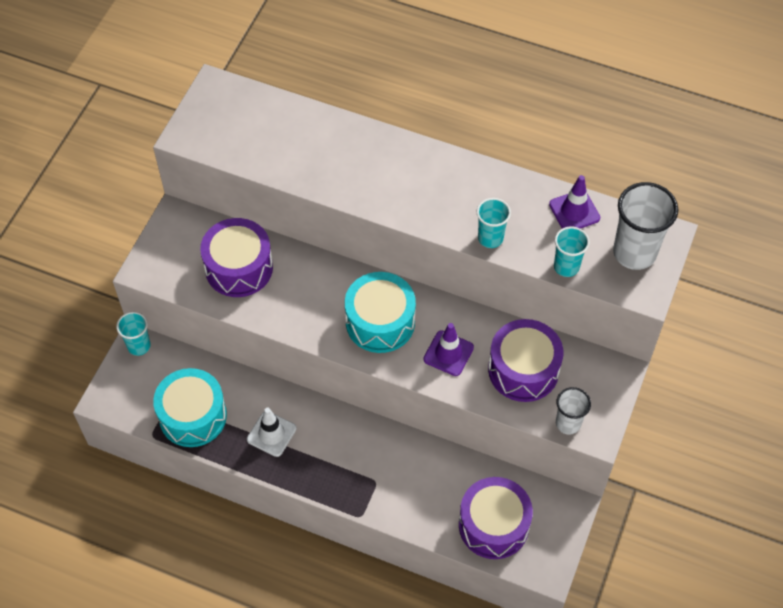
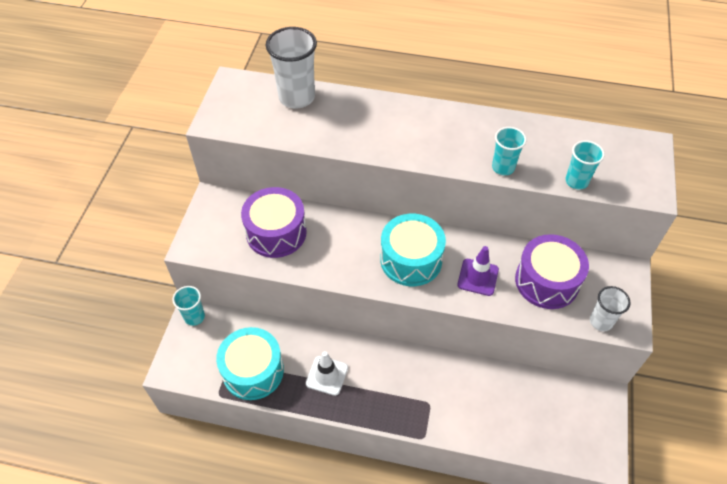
camera: 10 degrees left, 5 degrees down
purple drum [459,477,533,559] -> none
purple traffic cone [549,175,600,229] -> none
white cup [613,182,678,270] -> white cup moved to [266,27,317,108]

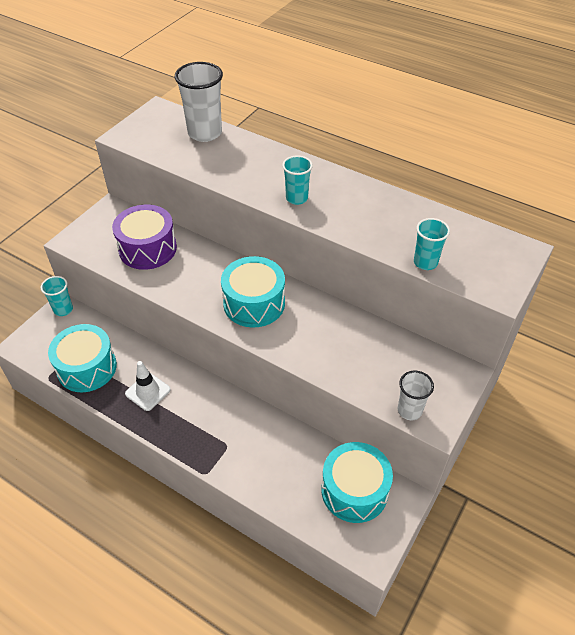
camera: 20 degrees right, 5 degrees down
purple traffic cone [457,246,499,296] -> none
turquoise cup [492,127,527,175] -> turquoise cup moved to [282,155,313,205]
purple drum [515,234,589,309] -> none
none -> turquoise drum [321,442,393,523]

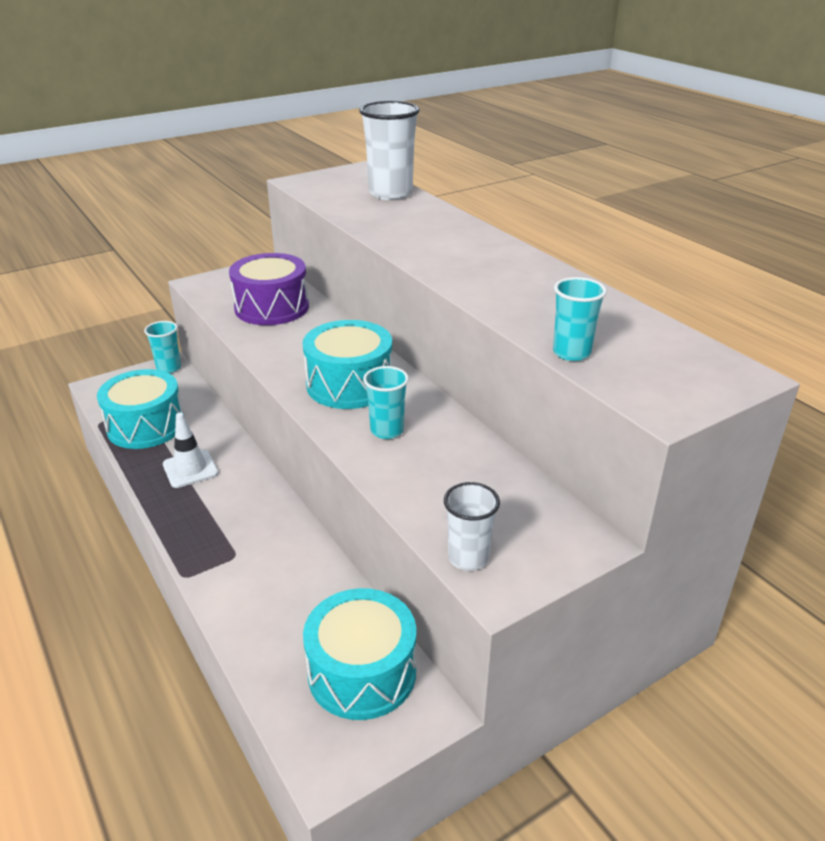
camera: 25 degrees right, 15 degrees down
turquoise cup [282,155,313,205] -> turquoise cup moved to [363,366,409,439]

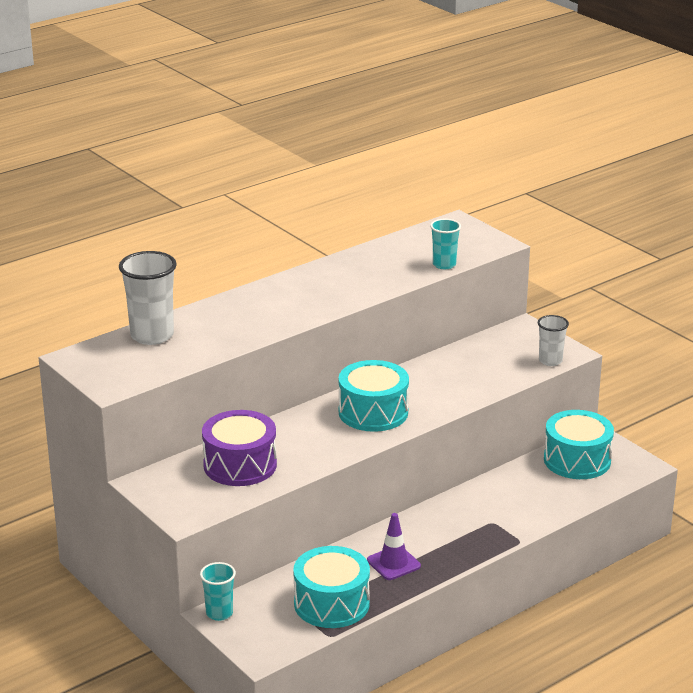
camera: 95 degrees left, 5 degrees down
white traffic cone [163,413,218,488] -> purple traffic cone [367,513,421,580]
turquoise cup [363,366,409,439] -> none

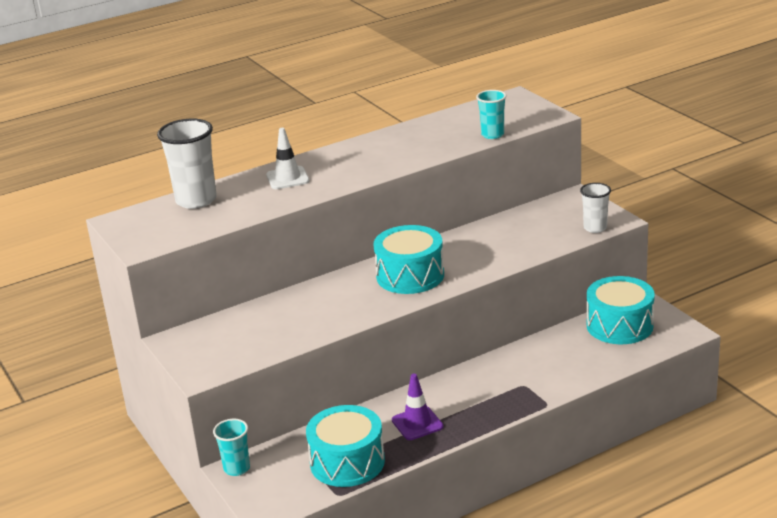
camera: 10 degrees right, 0 degrees up
purple drum [202,410,277,486] -> none
none -> white traffic cone [266,128,310,189]

